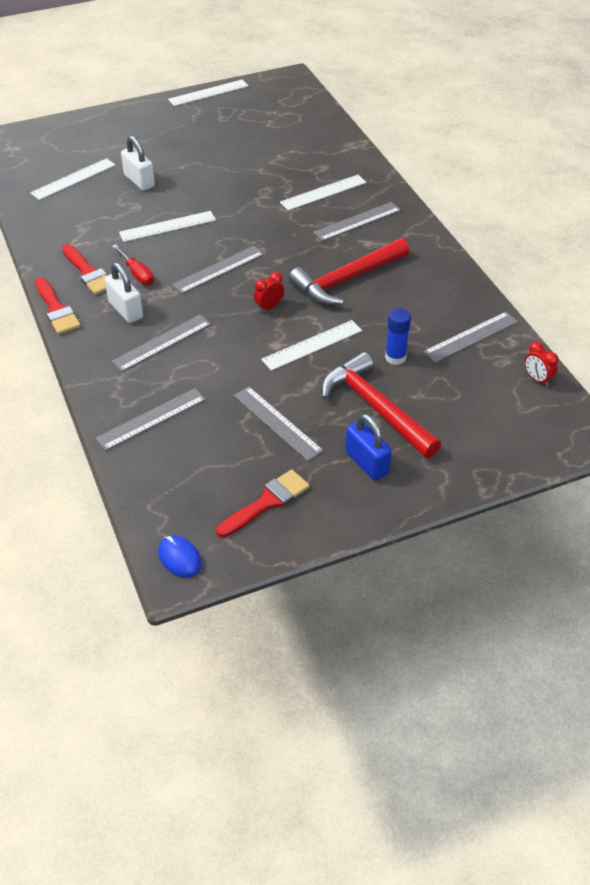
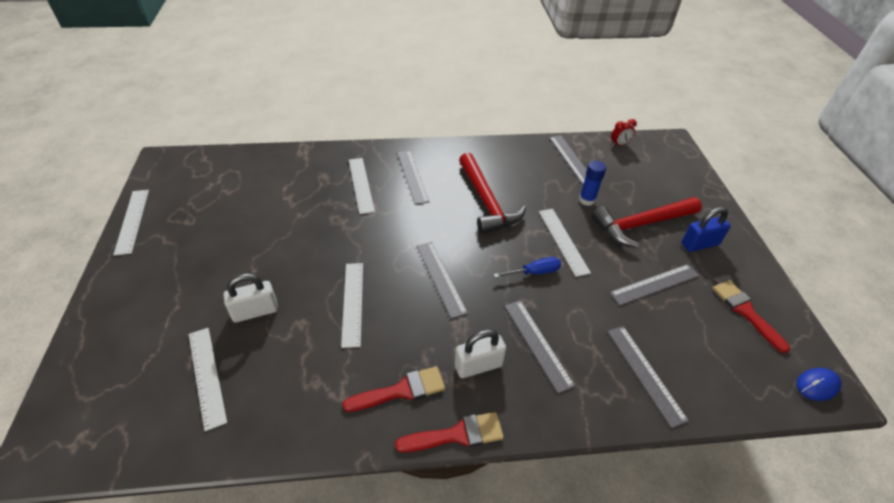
camera: 75 degrees left, 0 degrees up
red screwdriver [112,244,154,285] -> none
red clock [254,272,284,312] -> none
none -> blue screwdriver [494,257,561,278]

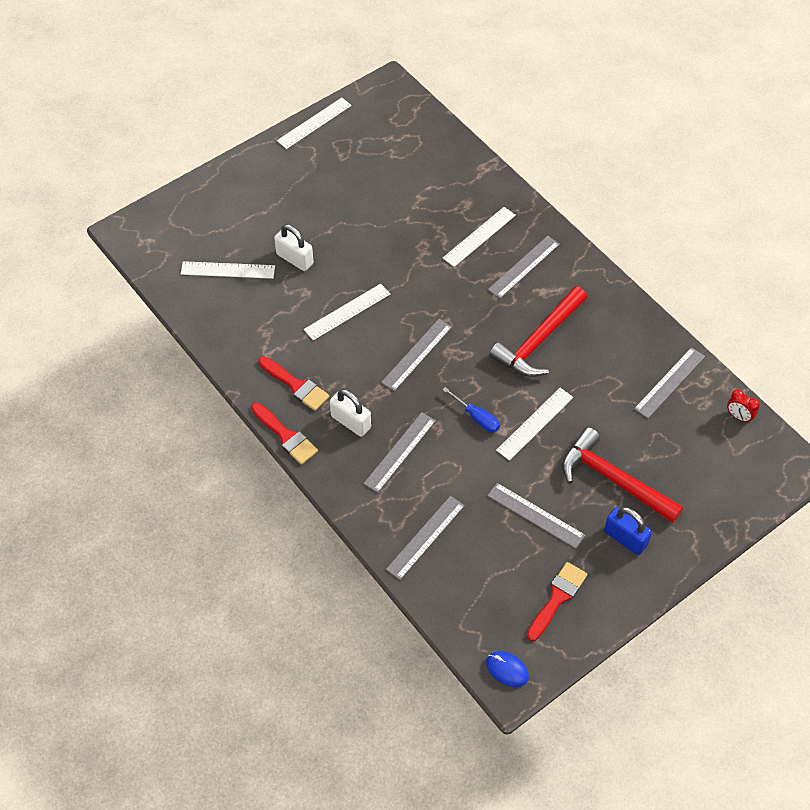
camera: 60 degrees right, 10 degrees up
white ruler [189,328,227,431] -> white ruler turned 60 degrees clockwise [181,261,275,279]
blue glue stick [579,161,606,206] -> none

